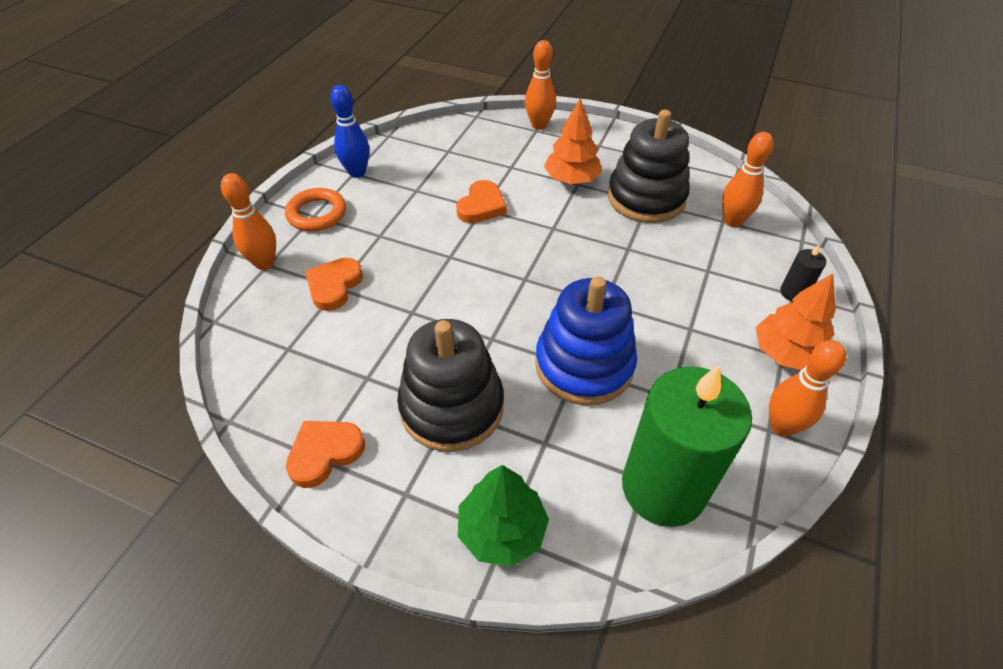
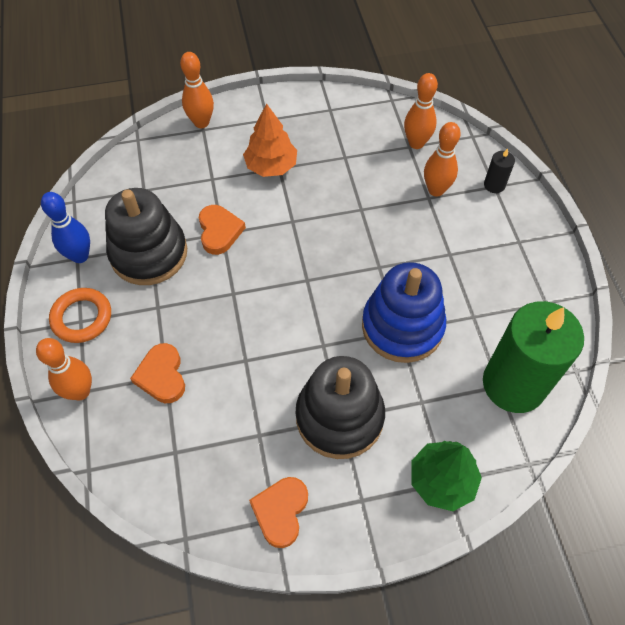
camera: 35 degrees left, 10 degrees up
black stacking toy [608,110,690,223] -> black stacking toy moved to [105,188,187,285]
orange tree [756,273,836,370] -> none
orange bowling pin [769,340,846,437] -> orange bowling pin moved to [424,122,461,197]

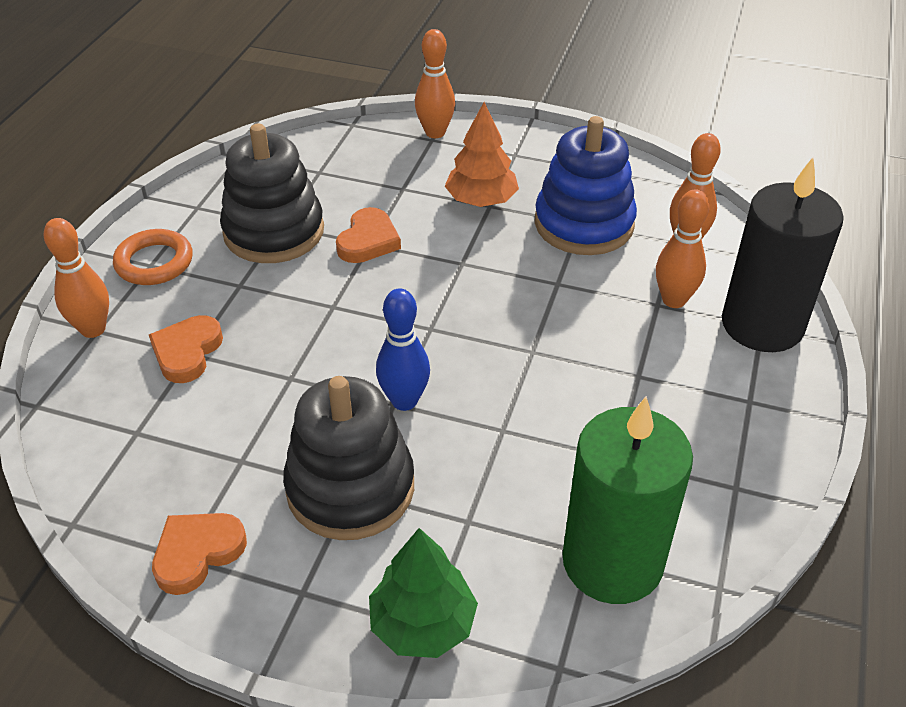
camera: 30 degrees right, 15 degrees down
blue bowling pin [41,192,90,263] -> blue bowling pin moved to [376,289,430,411]
blue stacking toy [362,262,446,363] -> blue stacking toy moved to [535,116,637,255]
black candle [484,148,515,193] -> black candle [722,157,844,352], size x2.48

